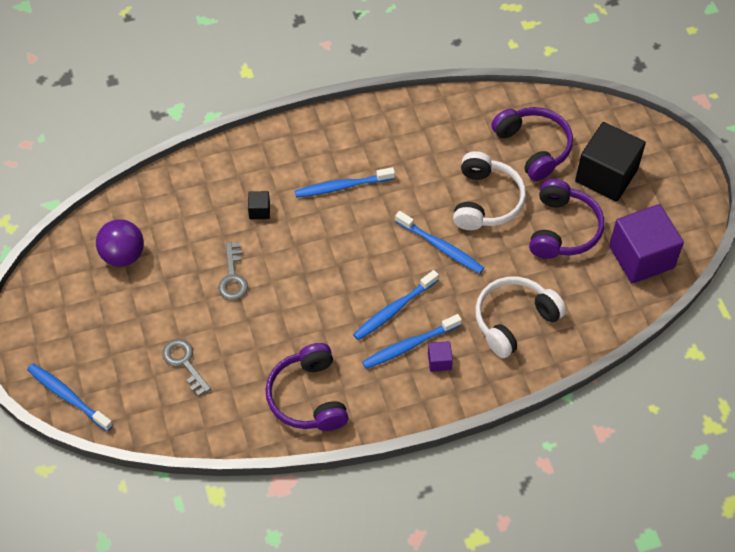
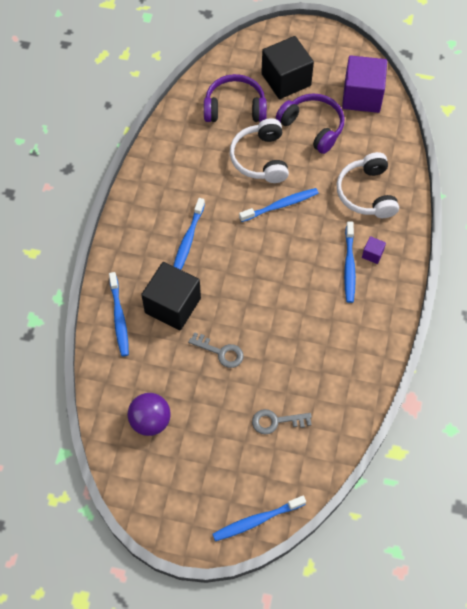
camera: 60 degrees left, 5 degrees up
black cube [248,191,270,219] -> black cube [141,262,201,330], size x2.38
purple headphones [266,343,349,431] -> none
blue toothbrush [353,270,439,340] -> blue toothbrush moved to [109,272,129,356]
white headphones [453,151,526,230] -> white headphones turned 135 degrees counterclockwise [230,118,289,183]

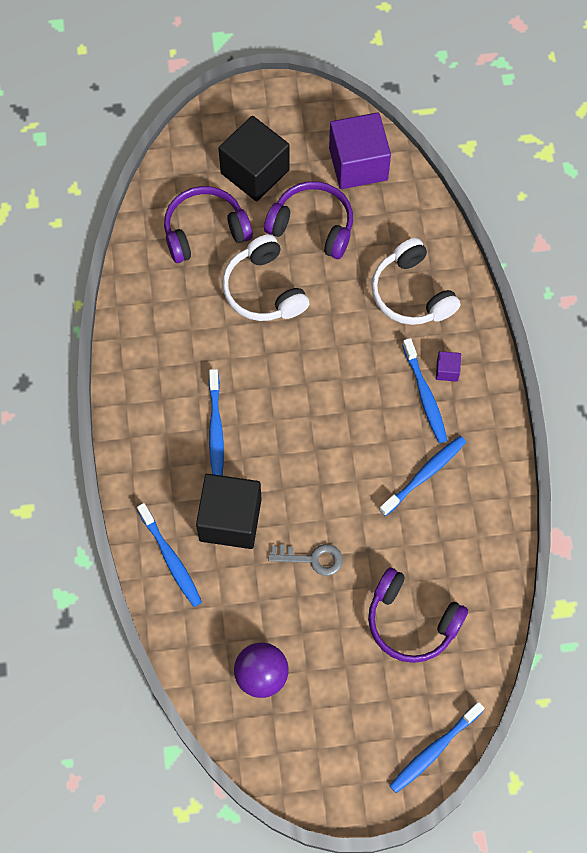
camera: 20 degrees left, 5 degrees up
blue toothbrush [239,188,319,222] -> blue toothbrush moved to [379,436,466,516]
grey key [252,409,312,435] -> purple headphones [368,567,468,663]

